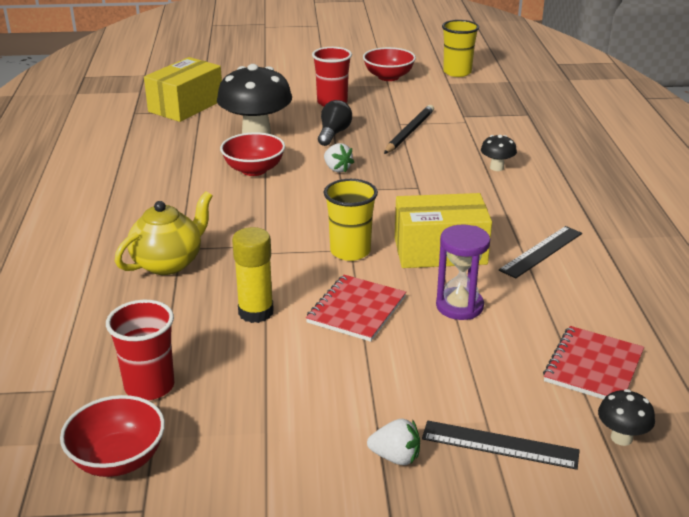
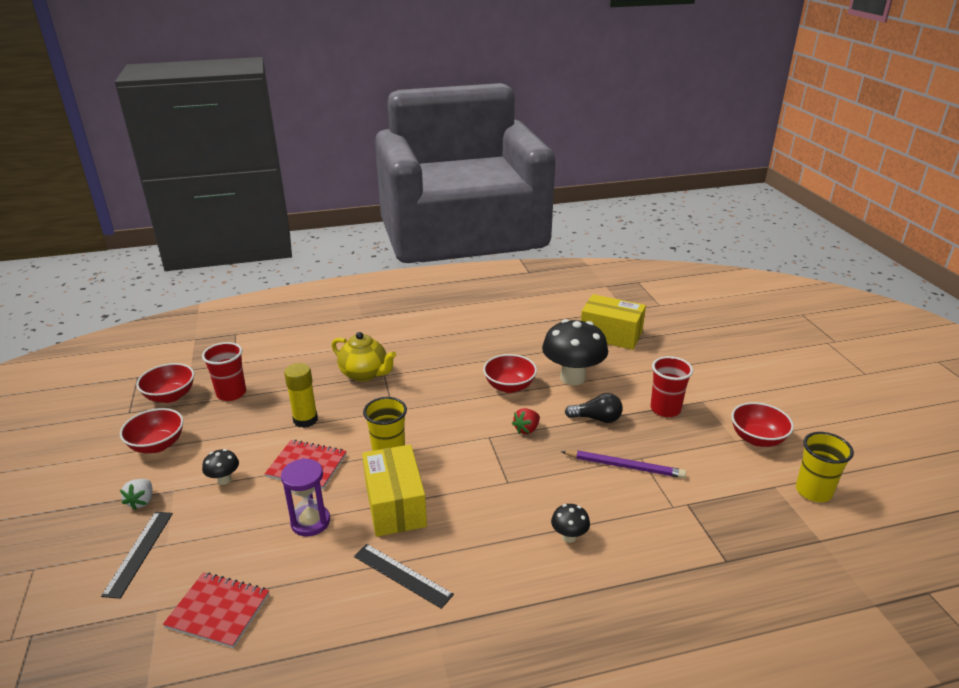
camera: 80 degrees right, 0 degrees up
white strawberry [324,143,354,173] -> red strawberry [512,408,540,434]
black pencil [384,105,434,154] -> purple pencil [561,450,686,478]
black mushroom [598,389,655,446] -> black mushroom moved to [202,449,239,485]
none -> red bowl [120,408,183,453]

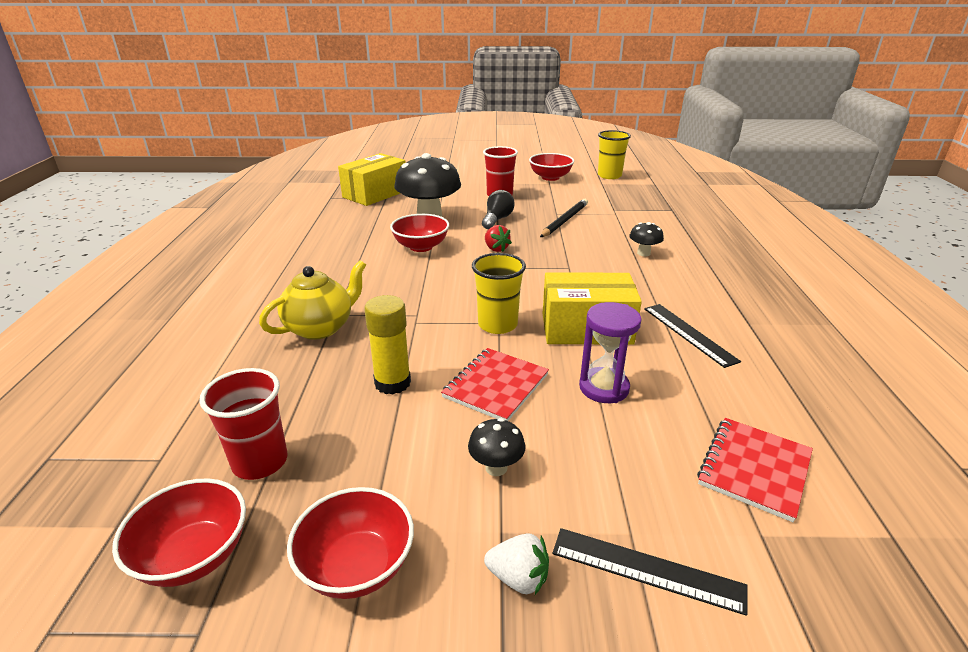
camera: 75 degrees left, 0 degrees up
black ruler [354,544,454,609] -> black ruler turned 75 degrees counterclockwise [644,304,741,368]
purple pencil [561,450,686,478] -> black pencil [540,199,588,237]

